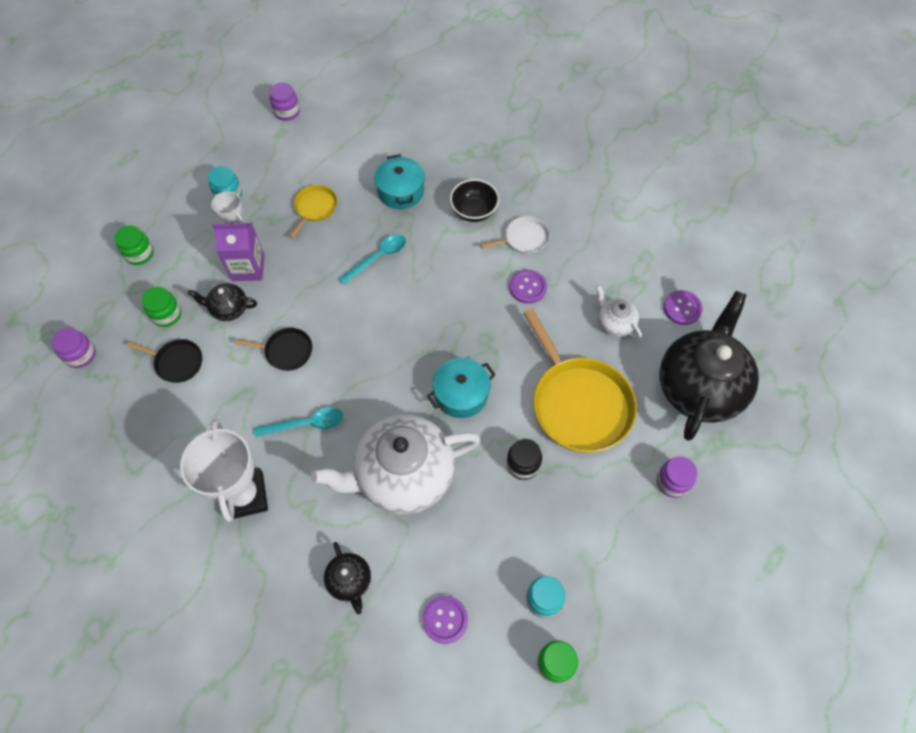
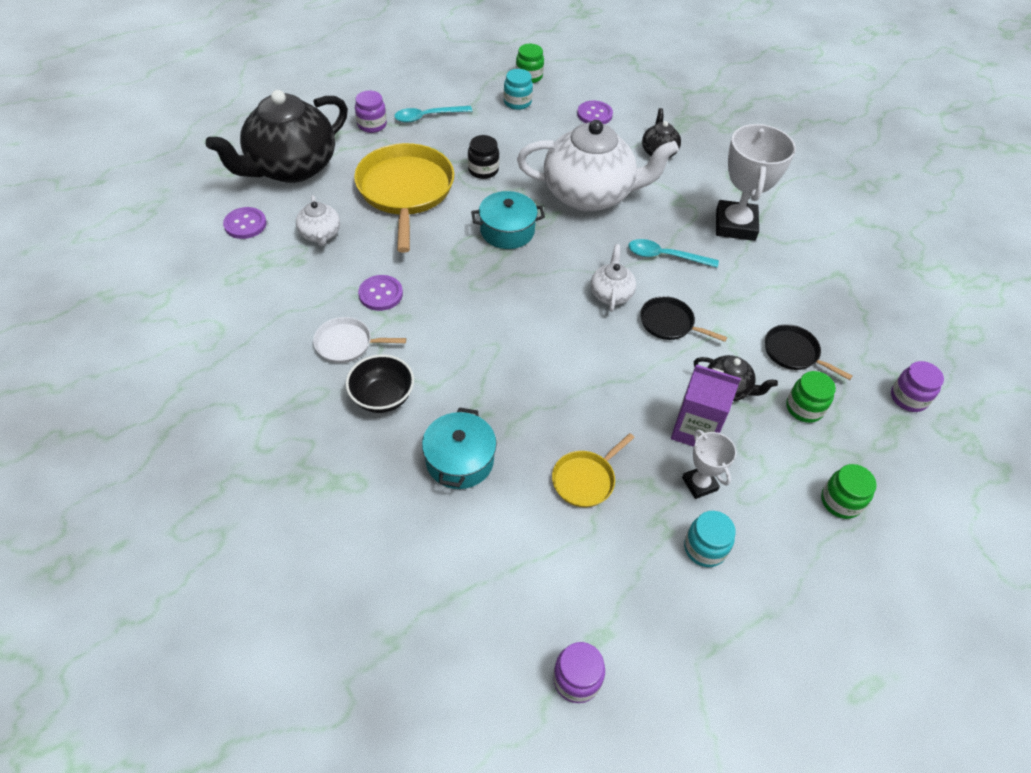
camera: 160 degrees left, 10 degrees down
turquoise spoon [339,234,406,285] -> turquoise spoon moved to [394,106,472,123]
none -> white teapot [591,244,636,312]

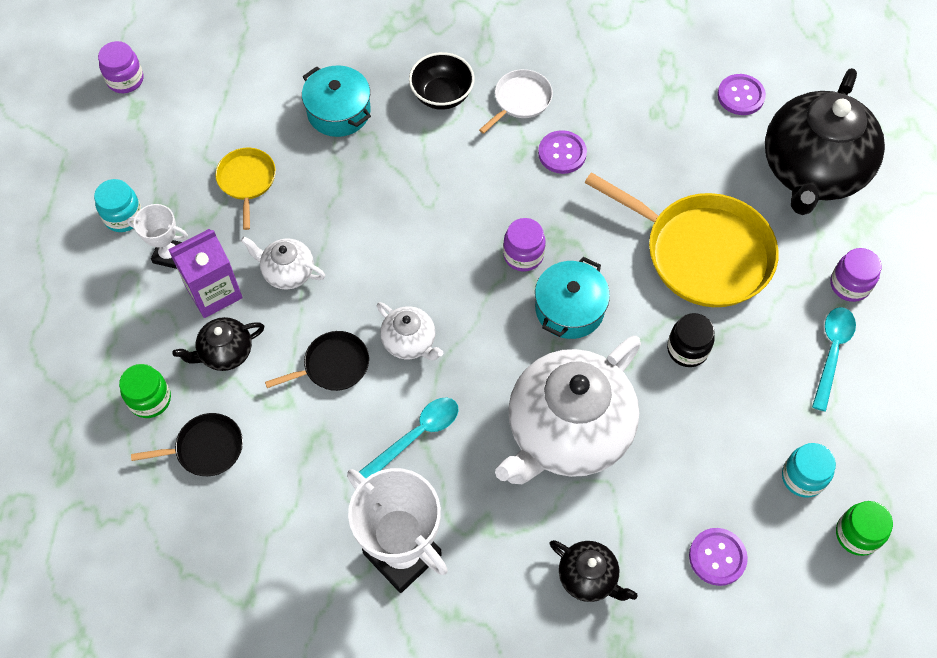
camera: 130 degrees right, 10 degrees up
black teapot [205,90,348,183] -> black teapot turned 150 degrees counterclockwise [765,68,885,215]
white teapot [296,195,340,246] -> white teapot moved to [241,236,325,289]
green jar [821,464,877,519] -> none
purple jar [891,361,944,412] -> purple jar moved to [503,218,546,271]

